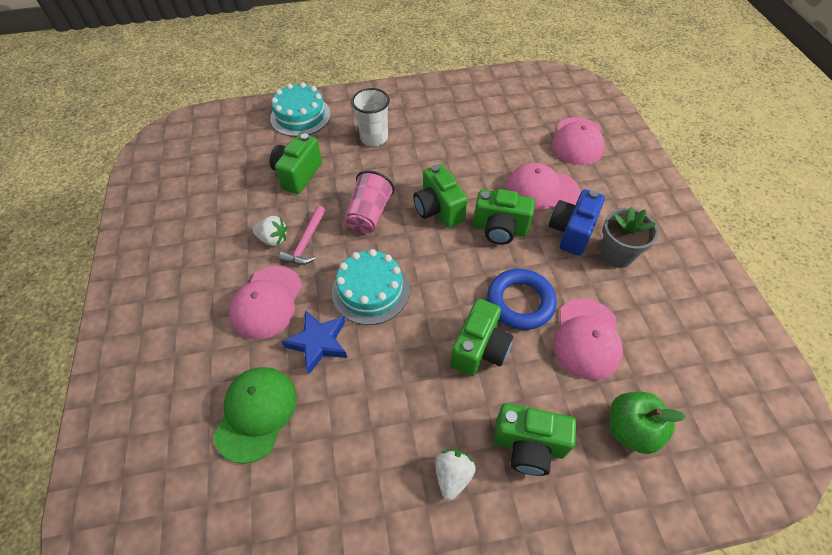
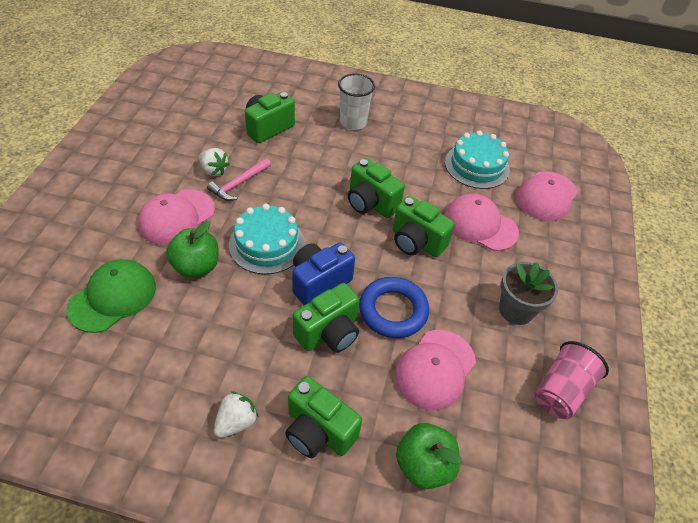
camera: 20 degrees right, 5 degrees down
turquoise cake [270,82,331,137] -> turquoise cake moved to [445,130,510,189]
blue star [282,310,347,374] -> green apple [166,221,219,278]
pink cup [344,170,395,233] -> pink cup moved to [534,341,609,419]
green camera [413,164,467,228] -> green camera turned 45 degrees counterclockwise [348,158,405,218]
blue camera [549,189,605,256] -> blue camera moved to [292,243,355,305]

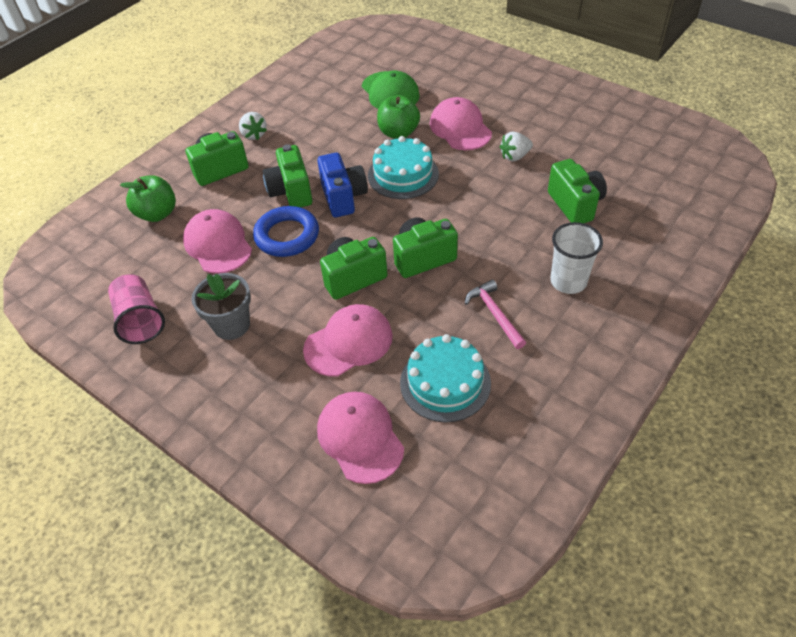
camera: 120 degrees right, 0 degrees up
pink hammer [207,158,271,201] -> pink hammer moved to [465,280,526,349]

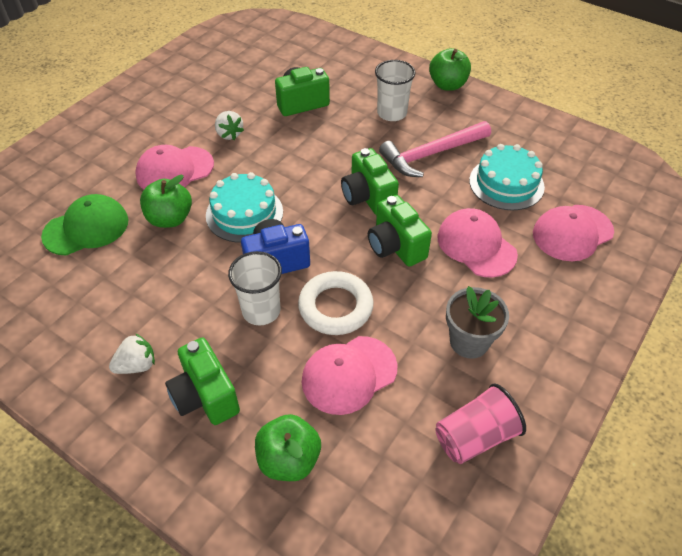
camera: 95 degrees left, 0 degrees up
blue ring [253,206,319,257] -> white ring [298,271,373,335]
green camera [263,144,313,207] -> white cup [228,251,282,325]
pink hammer [465,280,526,349] -> pink hammer [379,121,491,177], size x1.62
none -> green apple [429,48,471,91]

